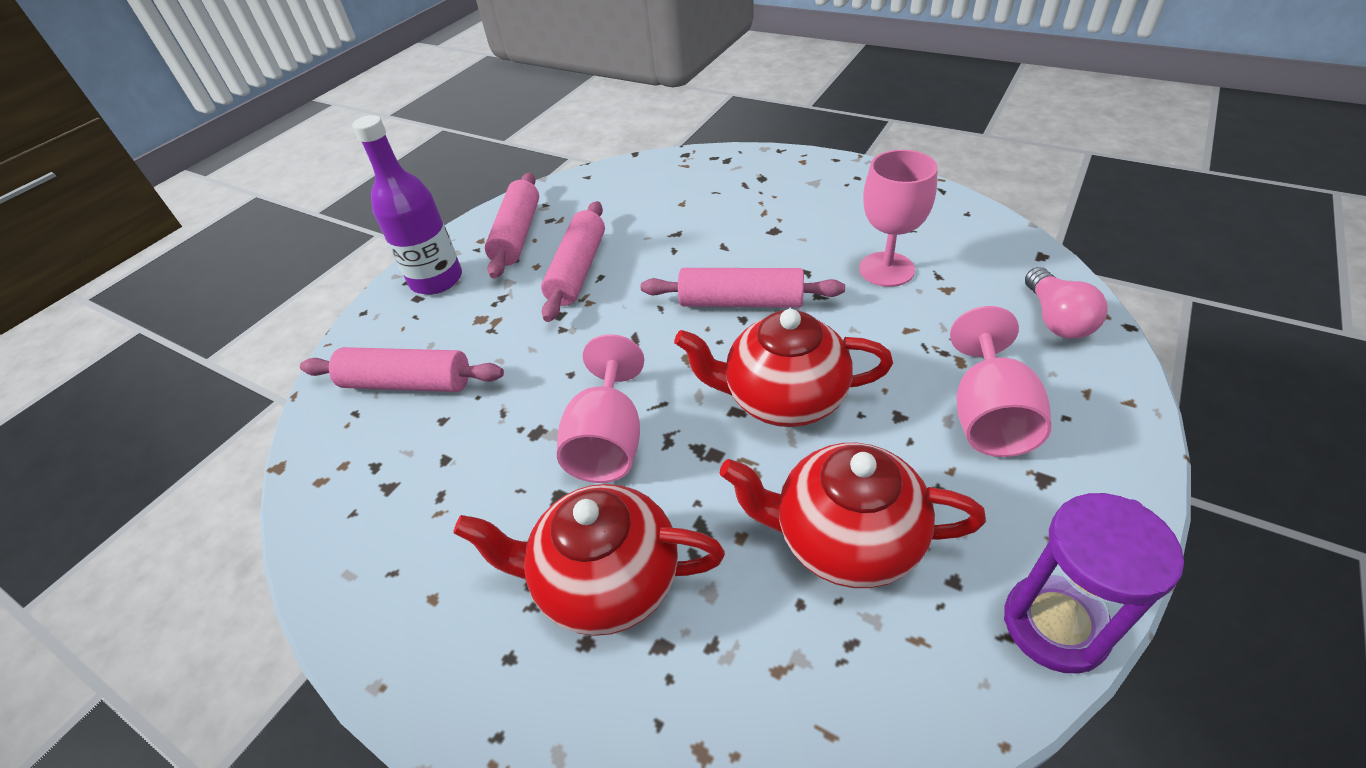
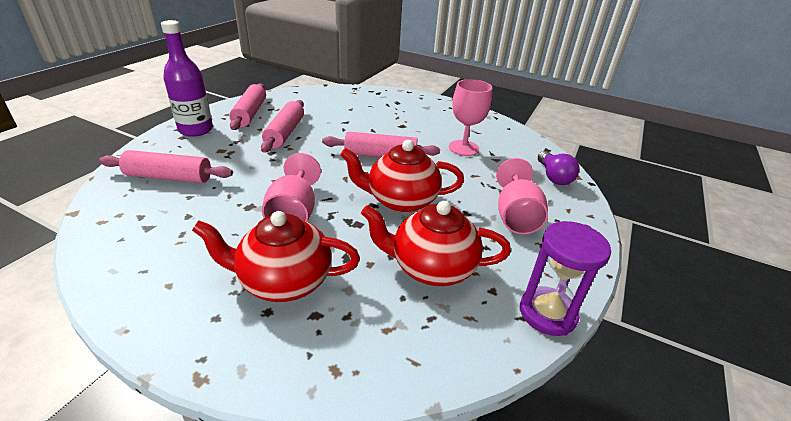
camera: 10 degrees left, 10 degrees down
pink light bulb [1025,267,1108,339] -> purple light bulb [538,151,580,185]

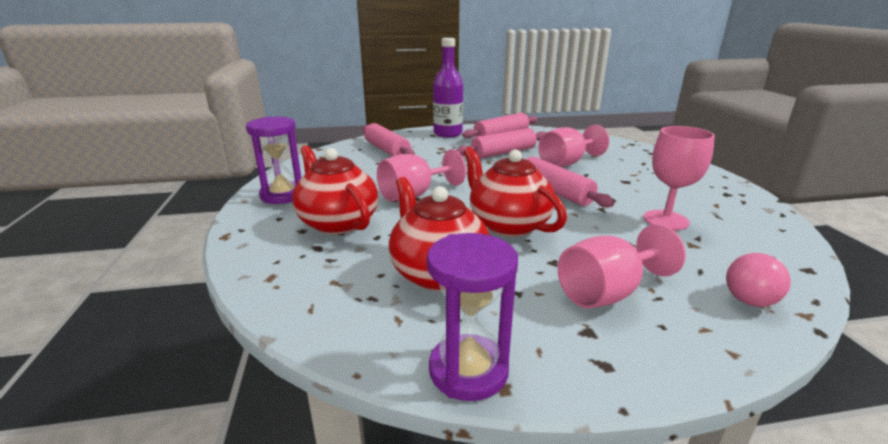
camera: 55 degrees right, 10 degrees down
purple light bulb [538,151,580,185] -> pink light bulb [726,253,791,307]
none -> purple hourglass [246,117,301,204]
none -> pink goblet [538,125,609,167]

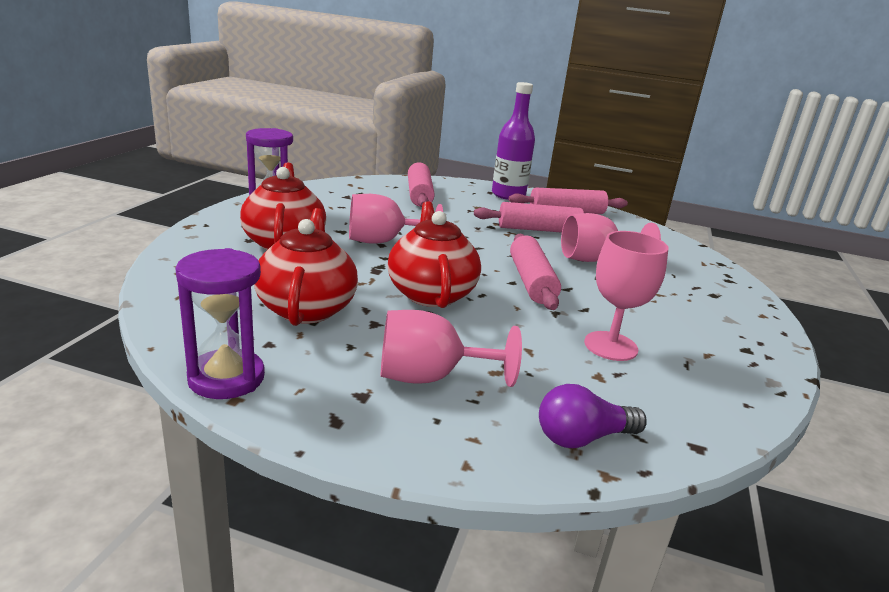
camera: 25 degrees right, 0 degrees up
pink light bulb [726,253,791,307] -> purple light bulb [539,384,647,448]

